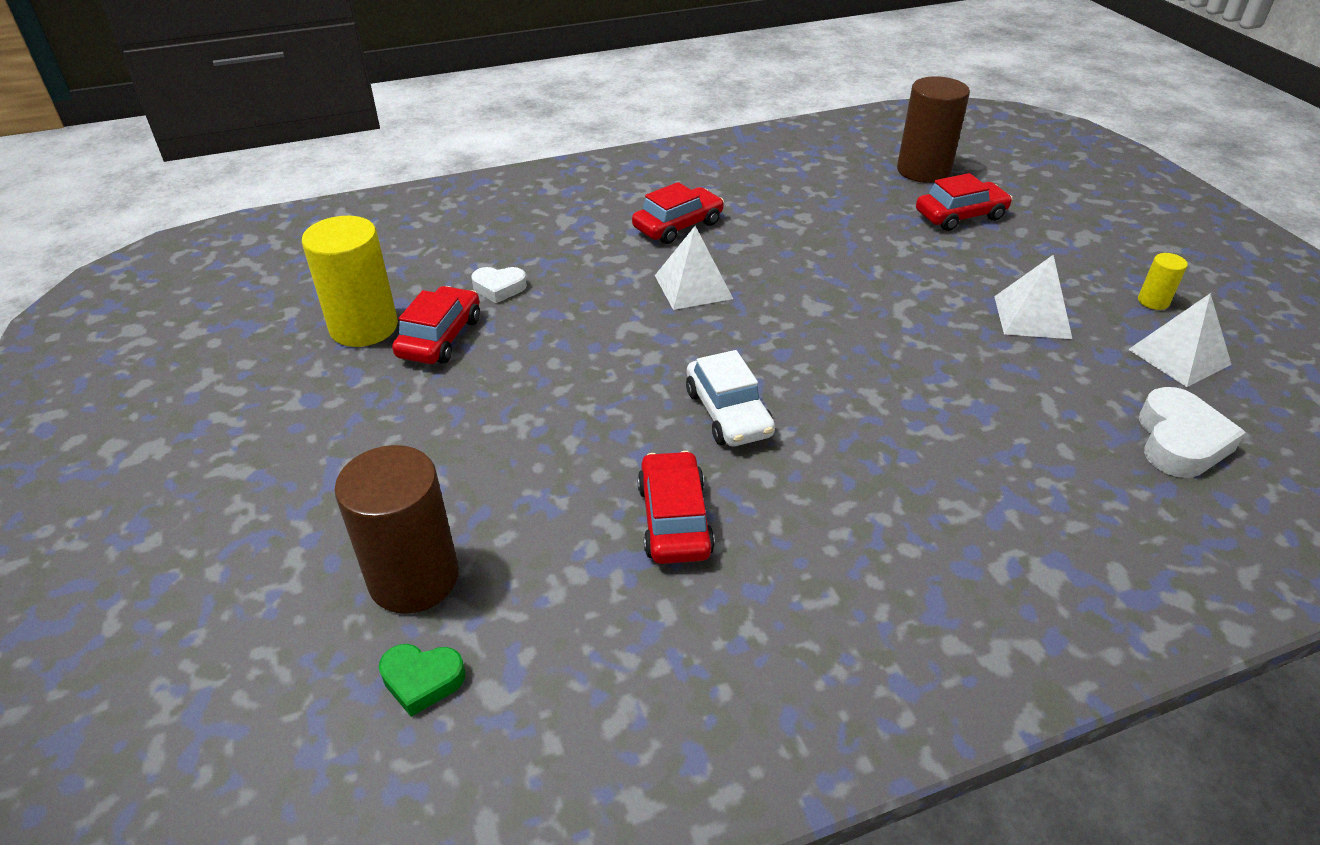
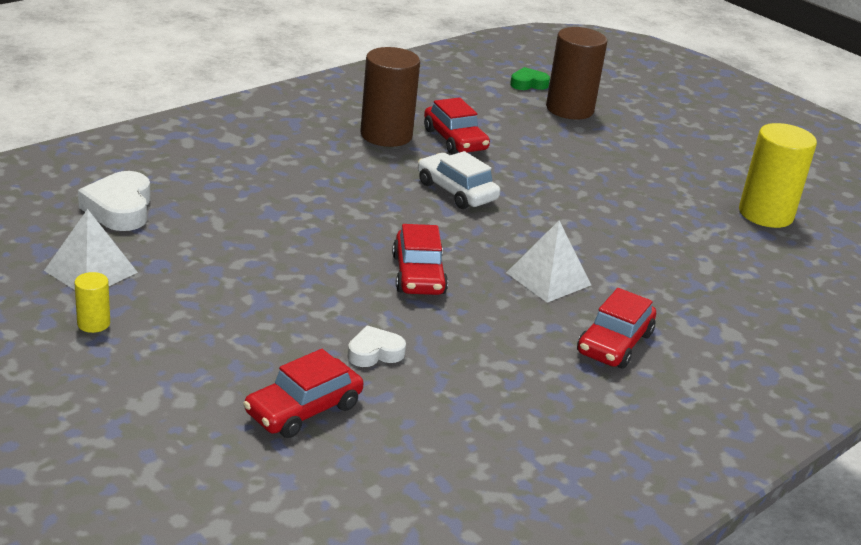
camera: 155 degrees right, 10 degrees down
red car [392,286,480,364] -> red car moved to [392,224,448,295]
white heart [471,267,527,303] -> white heart moved to [348,326,406,367]
brown cylinder [897,76,970,183] -> brown cylinder moved to [360,47,420,147]
white pyramid [994,255,1072,339] -> none

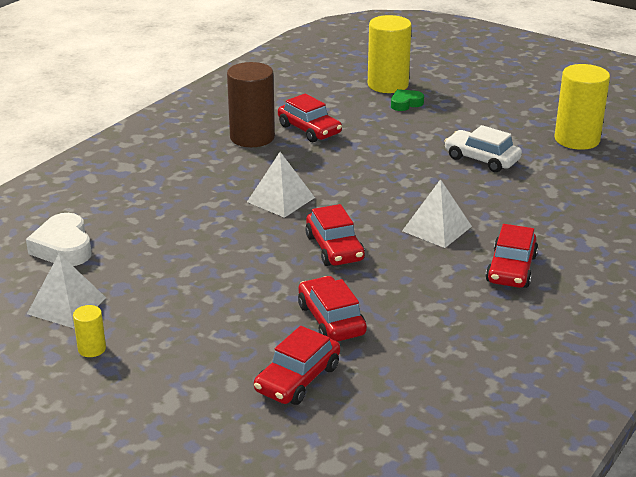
camera: 10 degrees left, 0 degrees up
white heart [348,326,406,367] -> red car [298,276,367,342]
white car [418,151,500,209] -> white car moved to [444,125,522,172]
green heart [510,67,550,90] -> green heart moved to [391,89,424,111]
brown cylinder [546,27,607,119] -> yellow cylinder [368,15,412,93]
none -> white pyramid [247,152,315,218]

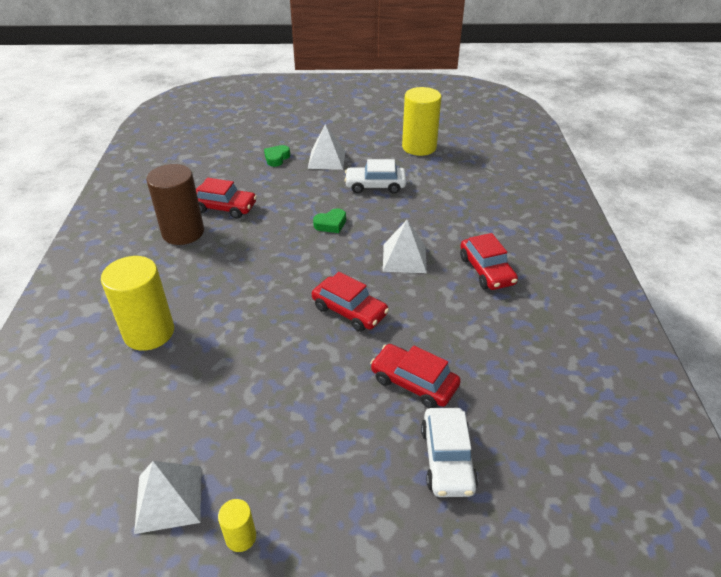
camera: 35 degrees left, 10 degrees up
white heart [26,213,92,266] -> none
white pyramid [247,152,315,218] -> white pyramid moved to [308,124,345,170]
red car [254,326,340,405] -> white car [421,408,478,497]
yellow cylinder [368,15,412,93] -> yellow cylinder moved to [101,256,174,351]
none -> green heart [313,208,346,233]

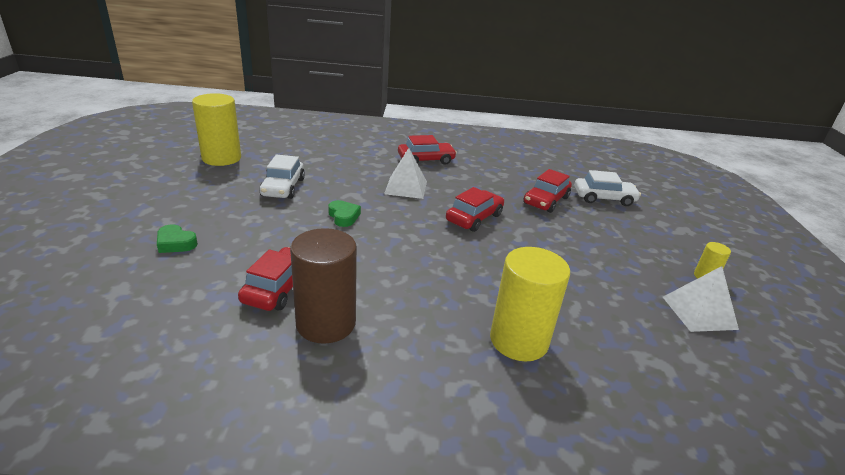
camera: 90 degrees left, 10 degrees down
white pyramid [308,124,345,170] -> none

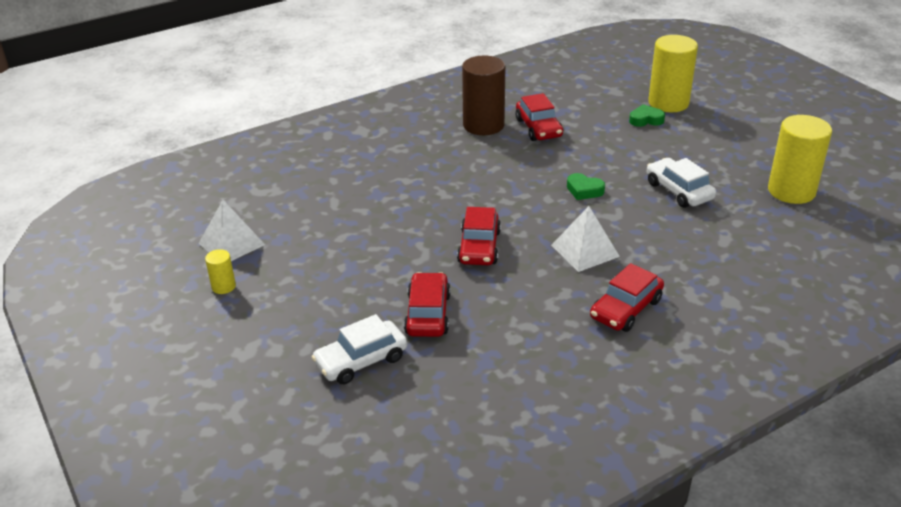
camera: 150 degrees right, 5 degrees up
yellow cylinder [490,247,570,361] -> yellow cylinder moved to [648,35,698,112]

